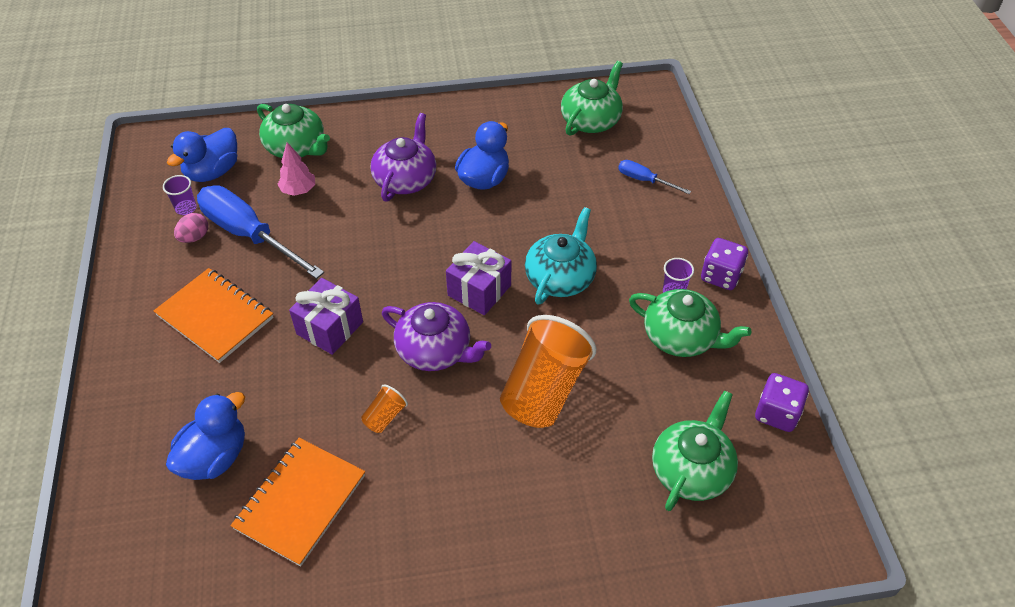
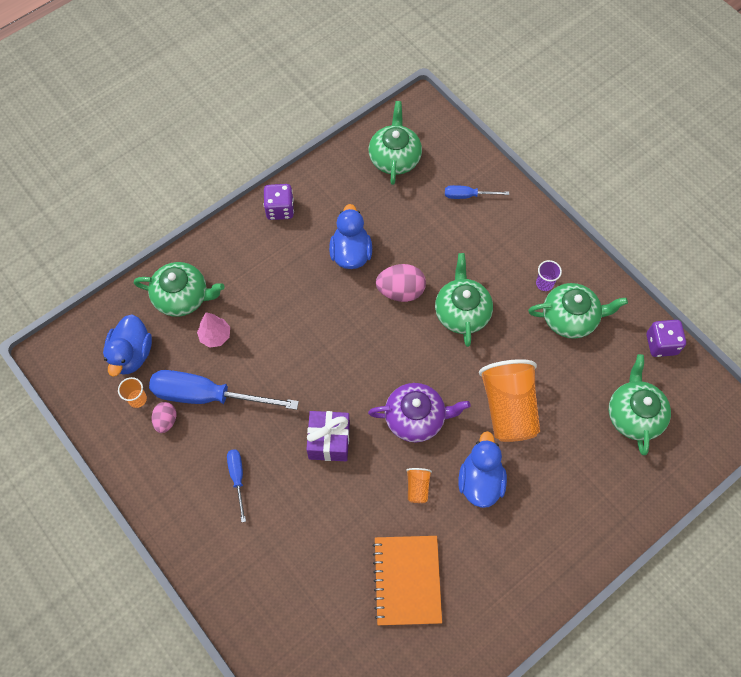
camera: 30 degrees left, 15 degrees up
orange notebook [154,268,274,363] -> blue screwdriver [227,450,246,522]
purple cup [163,175,197,215] -> orange cup [118,377,147,408]
blue duck [166,392,245,480] -> blue duck moved to [459,431,507,508]
purple teapot [370,113,436,201] -> none
purple gift [446,241,511,315] -> none
turquoise teapot [525,207,597,305] -> green teapot [435,253,493,347]
purple dice [701,238,748,290] -> purple dice moved to [264,184,294,220]
none -> pink egg [376,264,426,302]

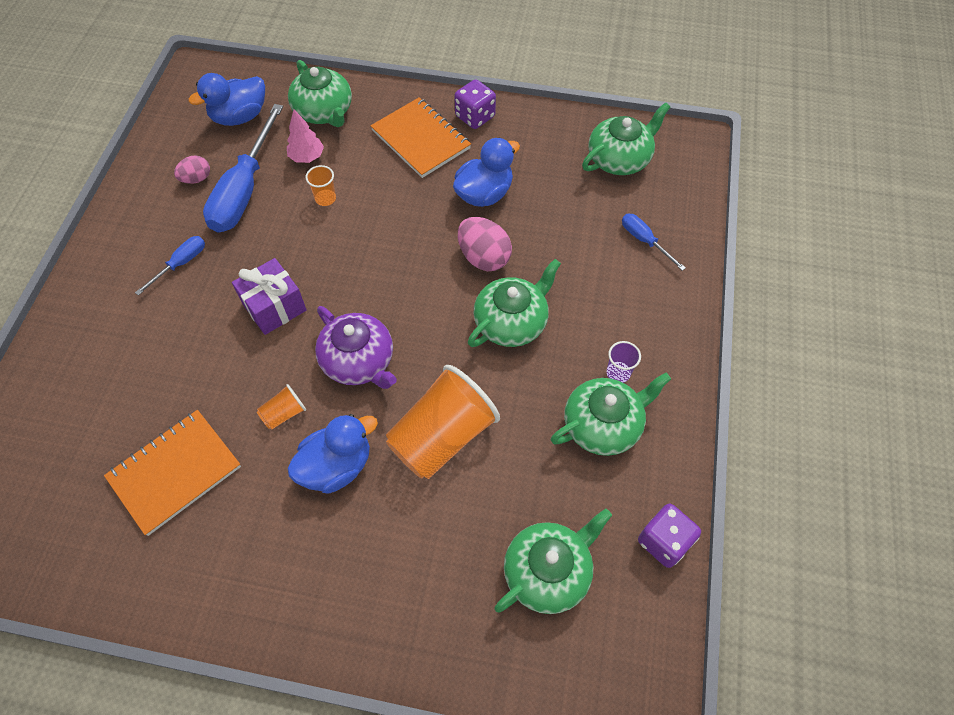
camera: 50 degrees right, 5 degrees down
orange cup [118,377,147,408] -> orange cup moved to [306,165,336,206]
blue screwdriver [149,370,299,410] -> blue screwdriver turned 135 degrees counterclockwise [203,104,283,233]
green teapot [528,283,628,339] -> green teapot turned 75 degrees counterclockwise [551,373,671,456]
none -> orange notebook [371,97,471,178]

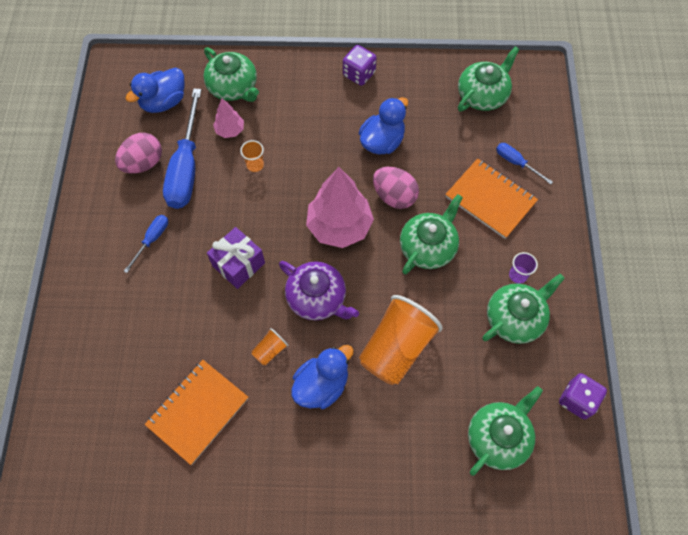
camera: 10 degrees left, 5 degrees up
pink egg [174,155,210,184] -> pink egg [115,133,162,174], size x1.65
orange notebook [371,97,471,178] -> orange notebook moved to [445,158,538,239]
none -> pink tree [306,167,374,248]

